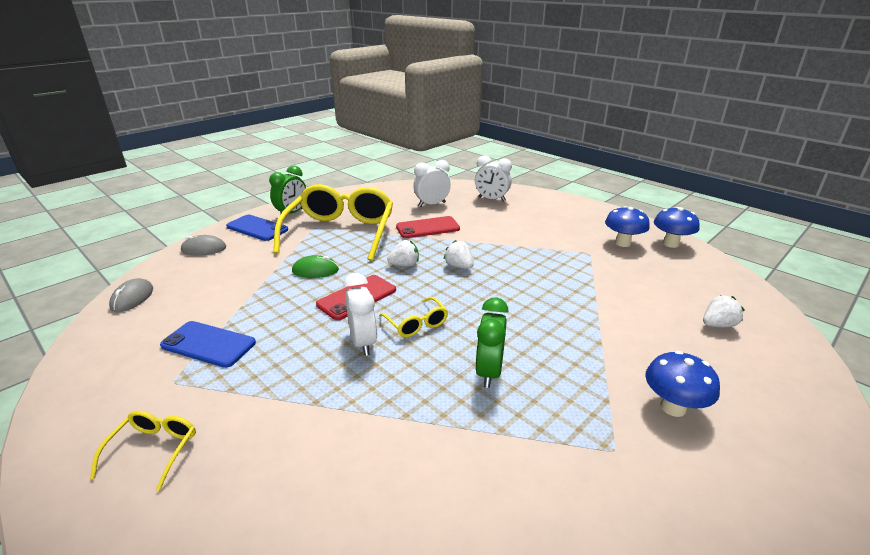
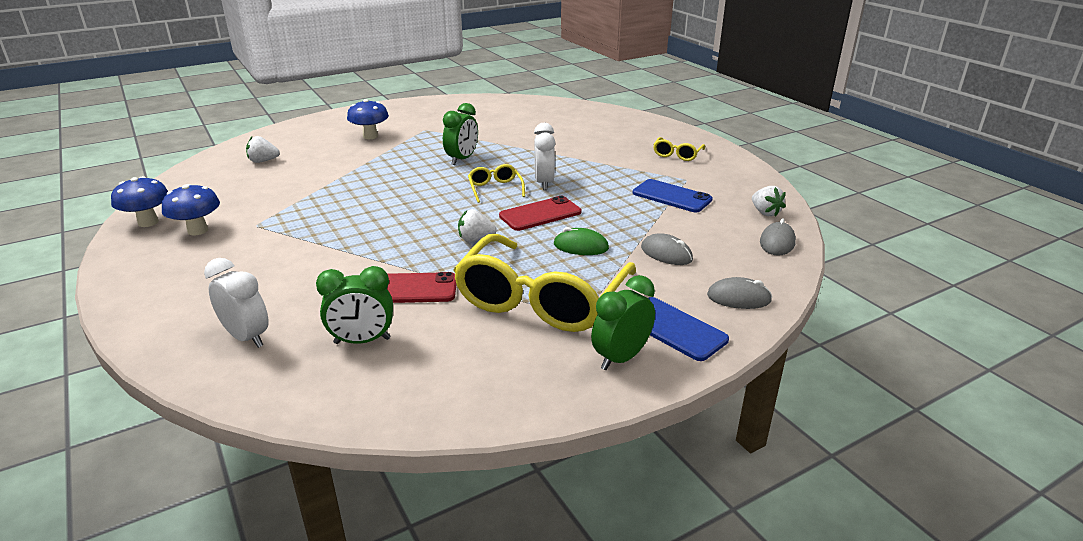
camera: 165 degrees left, 0 degrees up
white clock [413,160,451,207] -> green clock [316,266,393,344]
white strawberry [444,240,474,269] -> white strawberry moved to [752,186,786,217]
none -> grey mouse [641,233,693,265]

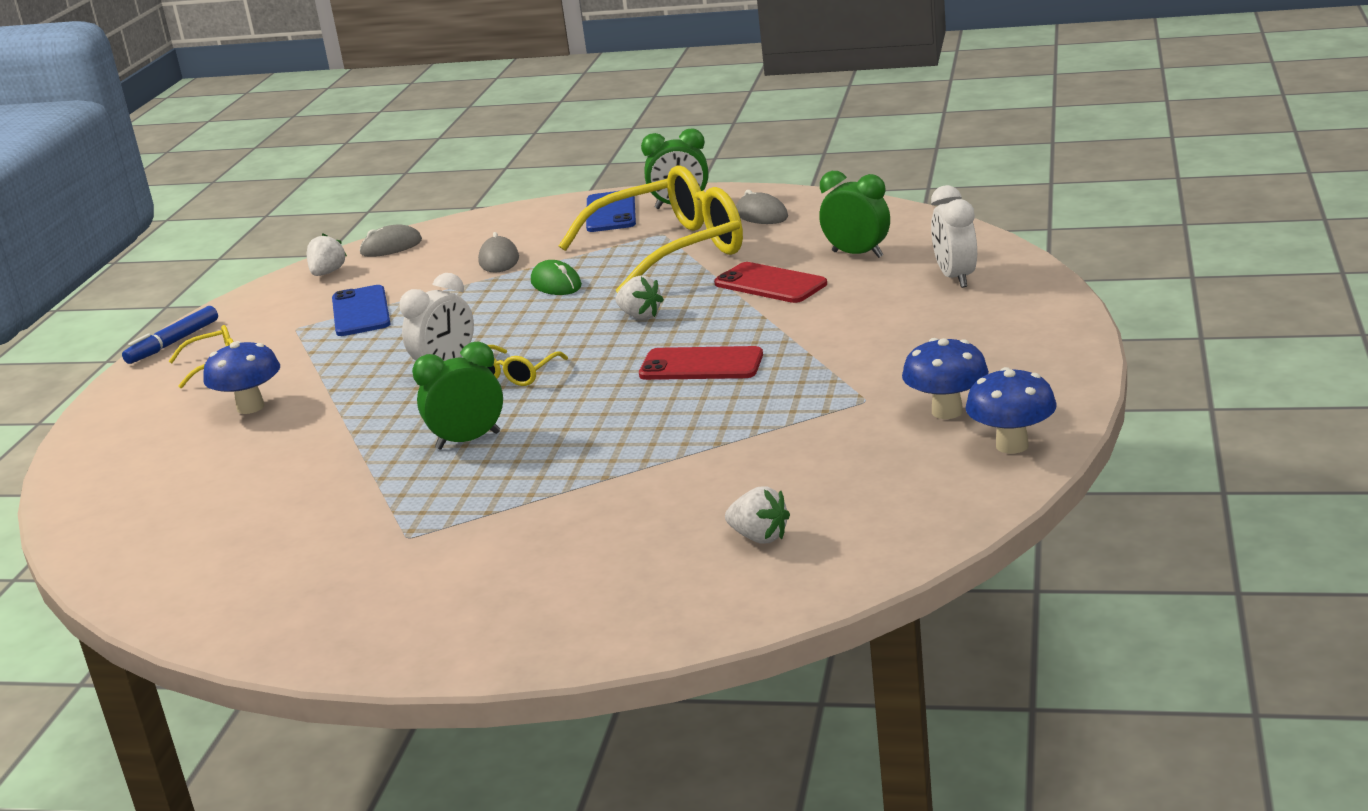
camera: 135 degrees left, 5 degrees down
blue mushroom [347,99,389,139] -> blue mushroom moved to [203,341,280,414]
red phone [499,196,581,231] -> red phone moved to [639,346,763,380]
grey mouse [707,277,772,309] -> grey mouse moved to [736,190,788,224]
none -> blue marker [122,306,218,364]

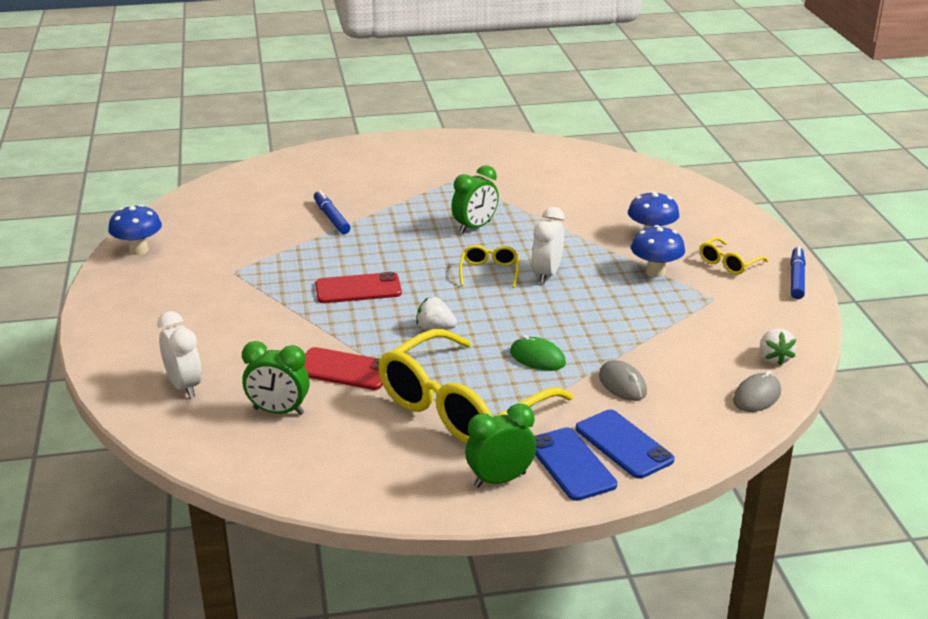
camera: 155 degrees right, 5 degrees up
blue phone [332,285,391,336] -> blue phone moved to [576,409,675,479]
white strawberry [725,486,790,544] -> none
grey mouse [736,190,788,224] -> none
blue mushroom [902,338,989,419] -> blue mushroom moved to [631,225,685,277]
none -> blue marker [314,190,350,234]

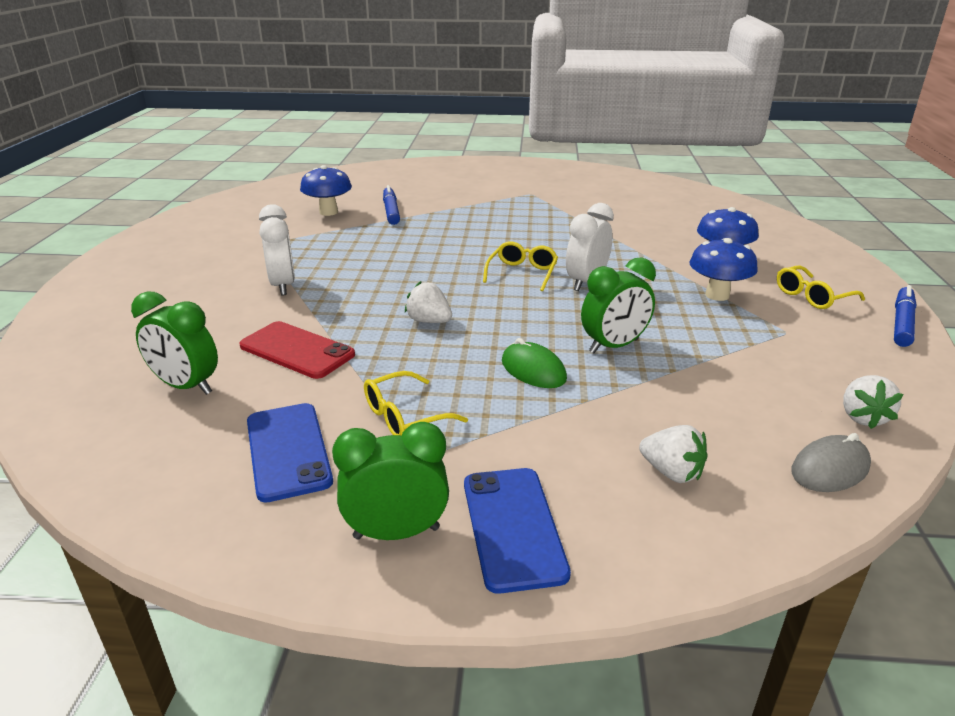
camera: 15 degrees right, 0 degrees up
blue mushroom [108,205,162,255] -> blue mushroom moved to [300,165,352,216]
white clock [157,311,202,398] -> white clock moved to [259,204,295,295]
red phone [315,272,402,303] -> none
yellow glasses [378,329,573,444] -> yellow glasses [364,371,468,436], size x0.43
green clock [451,165,499,233] -> green clock moved to [581,257,656,353]
blue phone [576,409,675,479] -> blue phone moved to [247,403,333,503]
grey mouse [599,360,647,401] -> none
none -> white strawberry [639,425,708,483]

